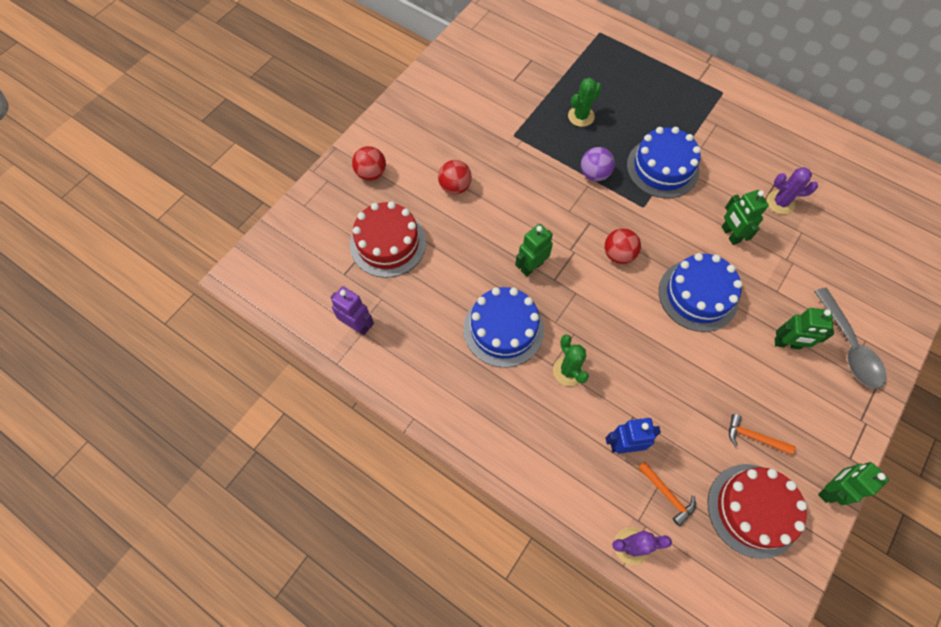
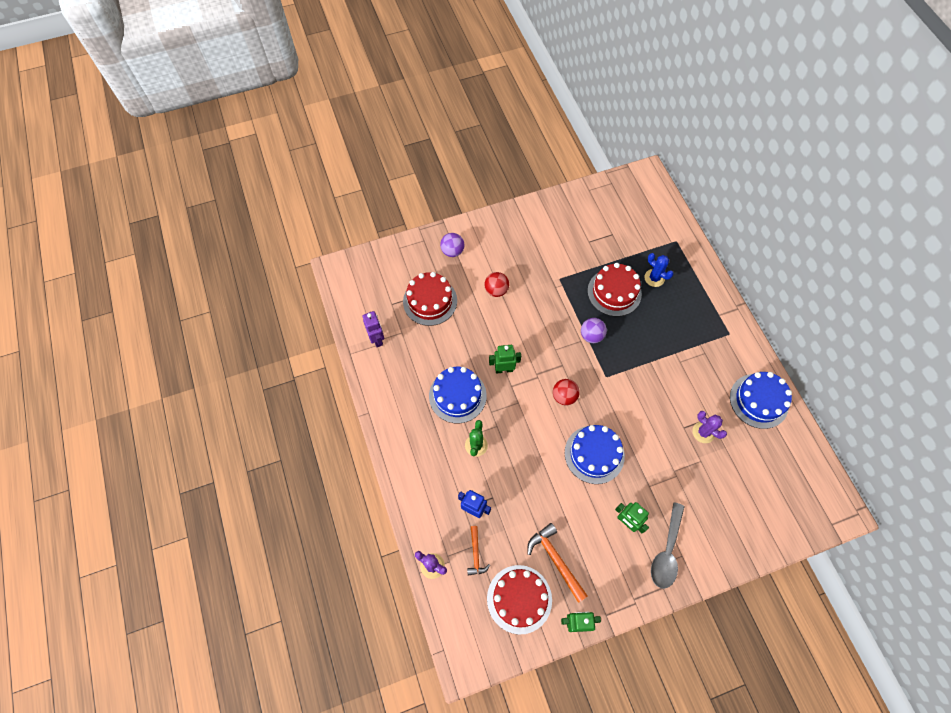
camera: 35 degrees right, 0 degrees up
red ball [352,146,386,181] -> purple ball [440,233,465,257]
green cactus [568,78,602,127] -> red cake [588,263,642,317]
blue cake [627,127,701,198] -> blue cake moved to [730,372,792,429]
green robot [722,190,769,245] -> none
orange hammer [729,414,795,455] -> orange hammer [527,523,588,603], size x1.64
none -> blue cactus [644,253,674,287]

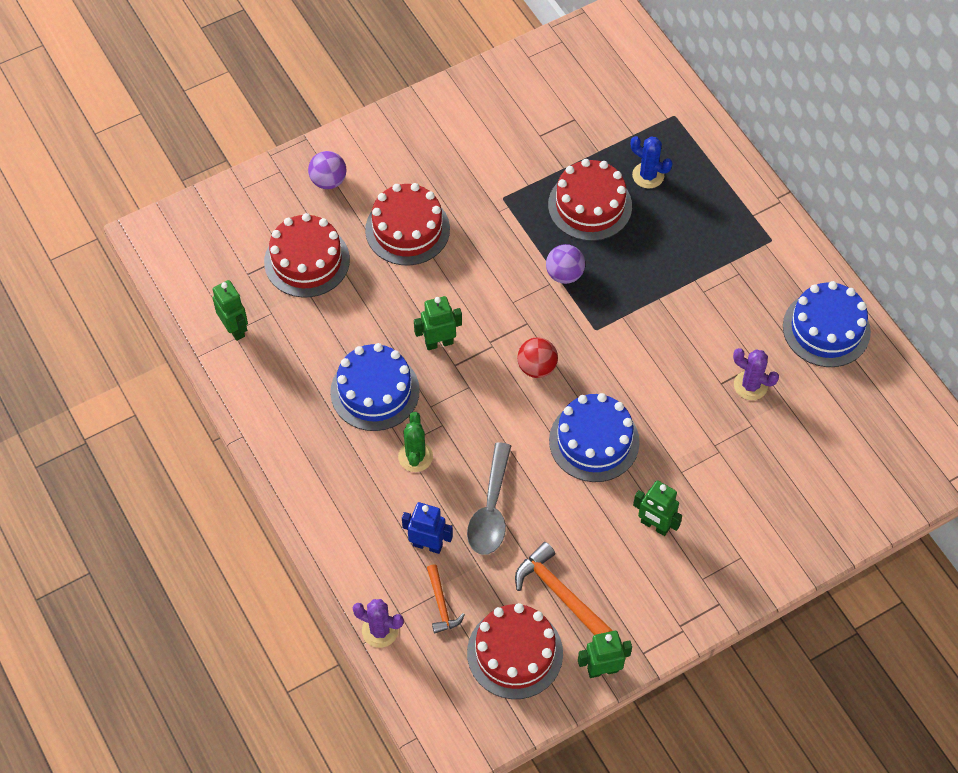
camera: 10 degrees left, 5 degrees down
purple robot [362,311,384,347] -> green robot [213,280,248,341]
red ball [485,272,509,297] -> red cake [365,183,450,265]
grey spoon [651,502,685,589] -> grey spoon moved to [467,442,511,555]

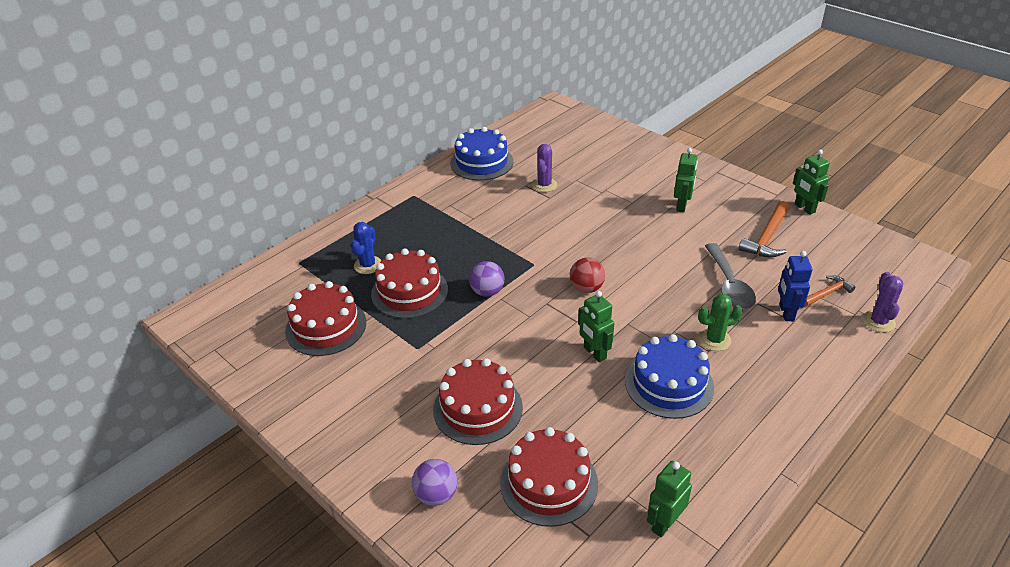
camera: 105 degrees left, 20 degrees down
grey spoon [467,442,511,555] -> grey spoon turned 90 degrees clockwise [705,243,756,310]
red cake [467,603,563,699] -> red cake moved to [285,281,366,356]
blue cake [549,393,640,482] -> none

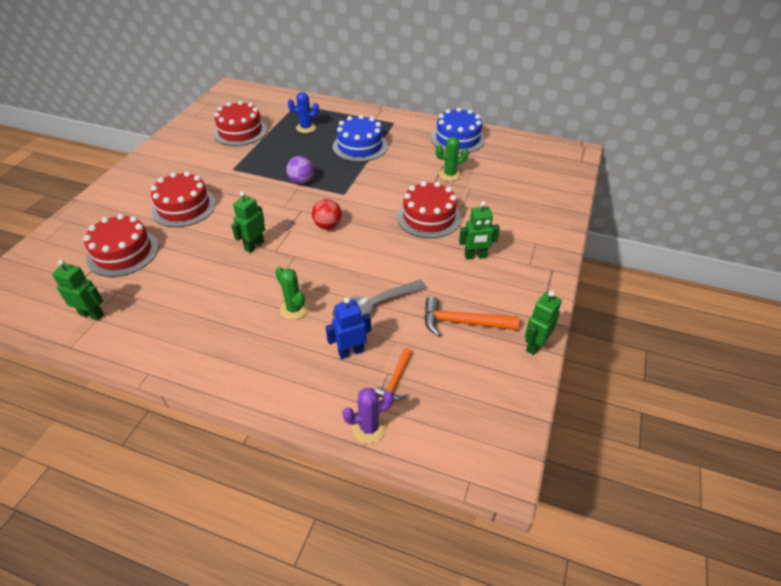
camera: 65 degrees right, 5 degrees up
red cake [371,248,448,319] -> red cake moved to [397,181,461,238]
purple ball [412,459,457,506] -> none
purple cactus [532,144,557,192] -> green cactus [436,137,469,181]
blue cake [625,334,714,419] -> blue cake moved to [333,115,388,162]
orange hammer [805,275,855,307] -> orange hammer turned 75 degrees clockwise [375,348,412,400]

